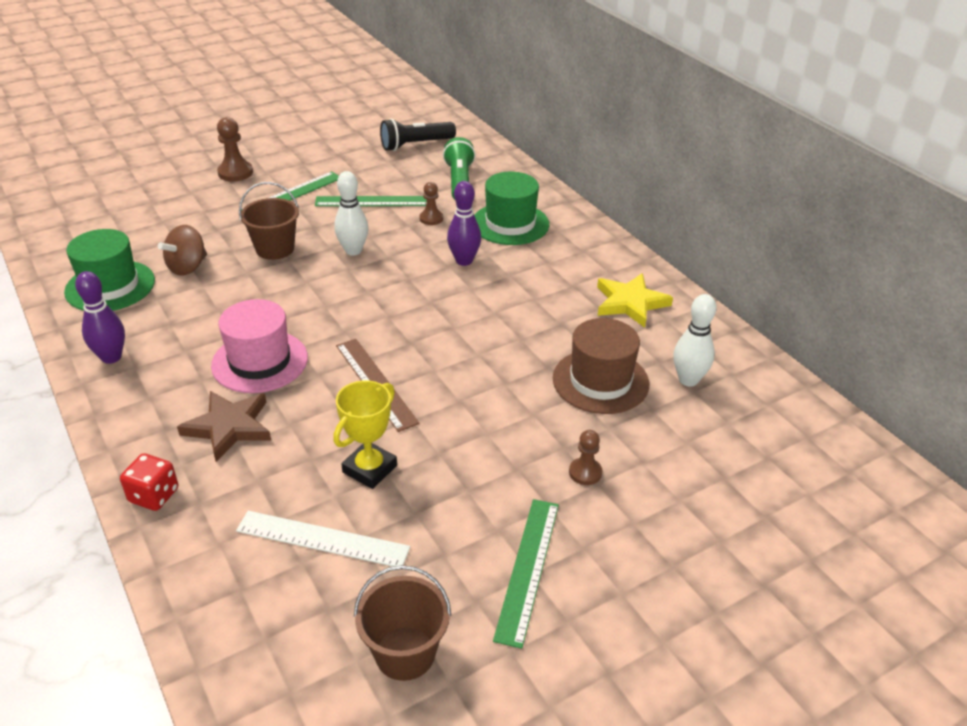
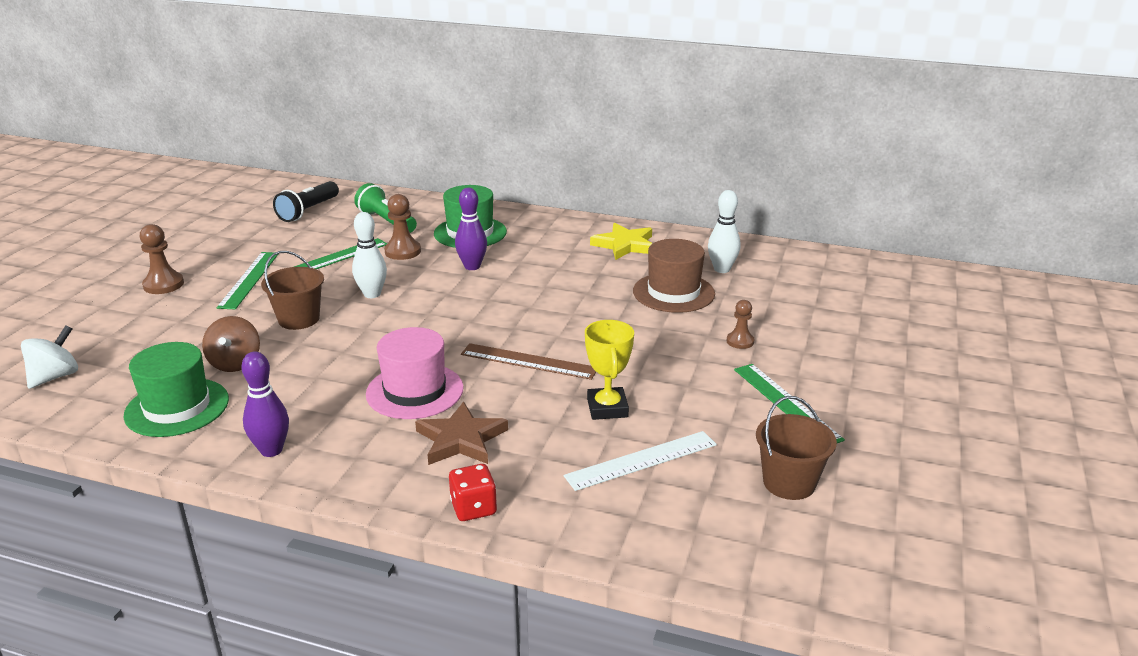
camera: 40 degrees left, 10 degrees down
brown pawn [419,182,443,225] -> brown pawn [384,194,421,260], size x1.55
none -> white spinning top [21,325,78,389]

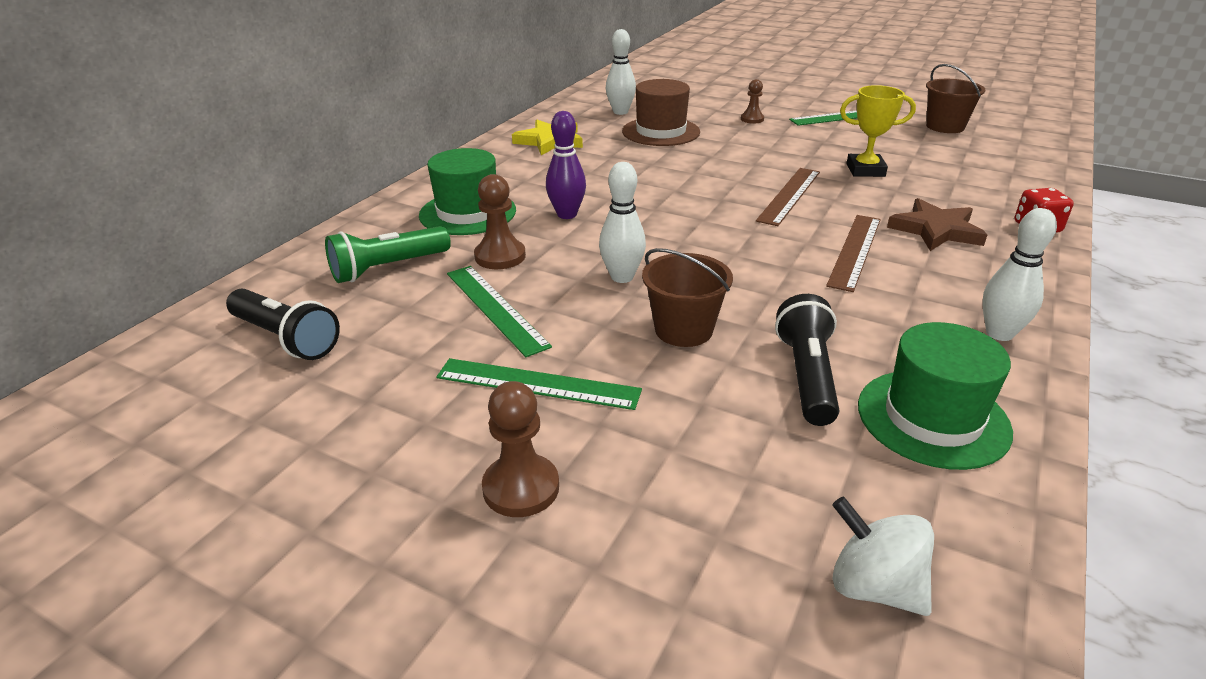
camera: 80 degrees left, 5 degrees up
brown spinning top [202,316,260,372] -> black flashlight [775,294,839,426]
purple bowling pin [241,351,289,457] -> white bowling pin [982,208,1057,341]
pink hat [366,327,464,419] -> brown ruler [826,215,881,292]
white ruler [564,431,717,491] -> none

